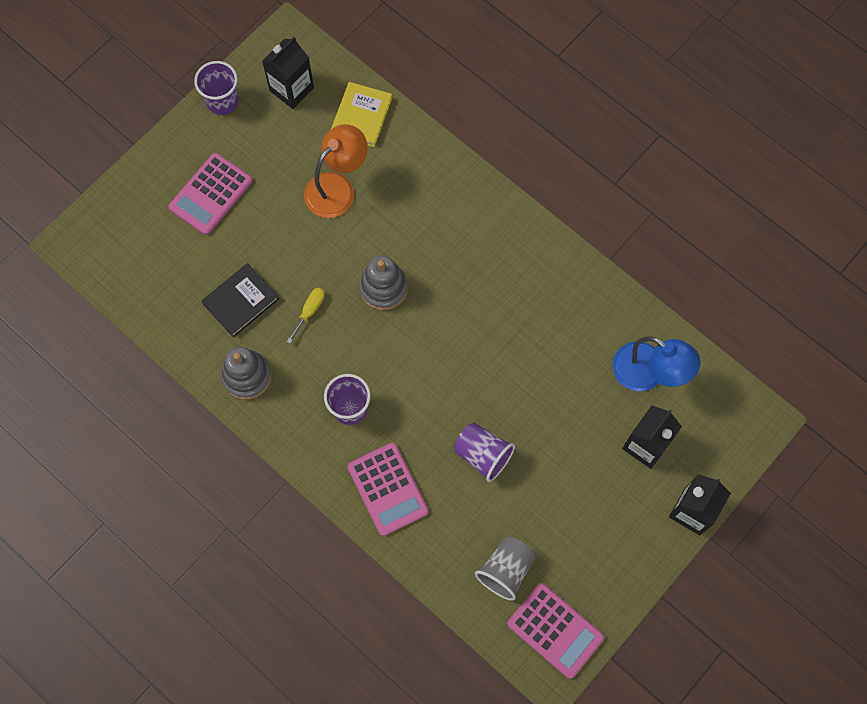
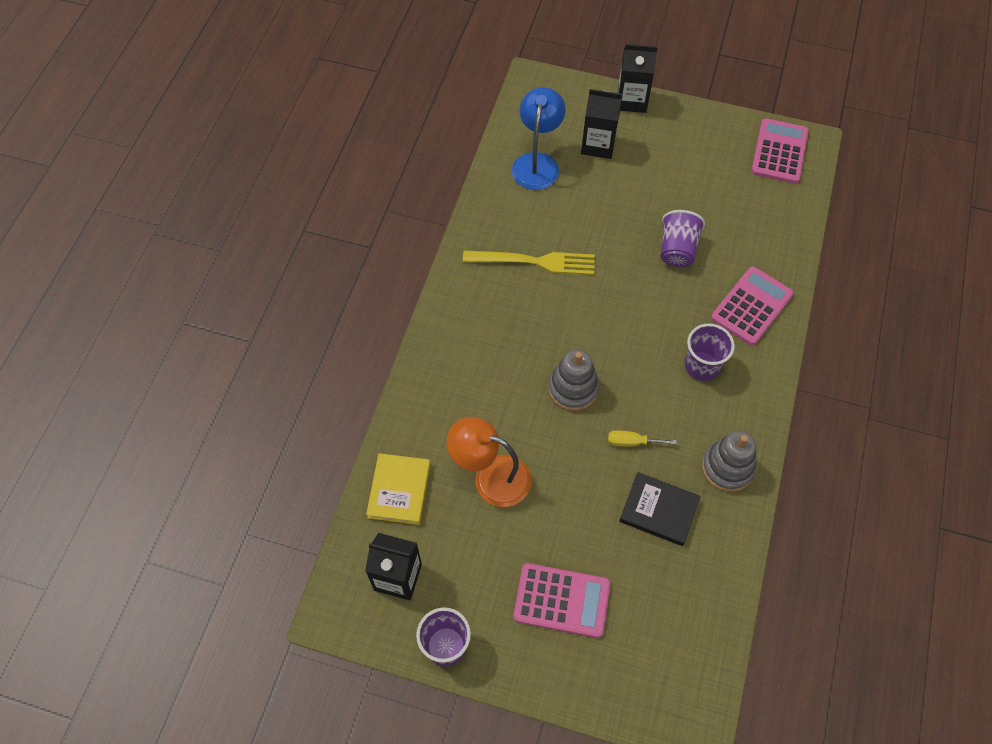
camera: 115 degrees left, 10 degrees down
yellow book [331,82,392,147] -> yellow book turned 75 degrees counterclockwise [366,453,430,525]
grey cup [475,537,535,601] -> none
none -> yellow fork [463,251,595,275]

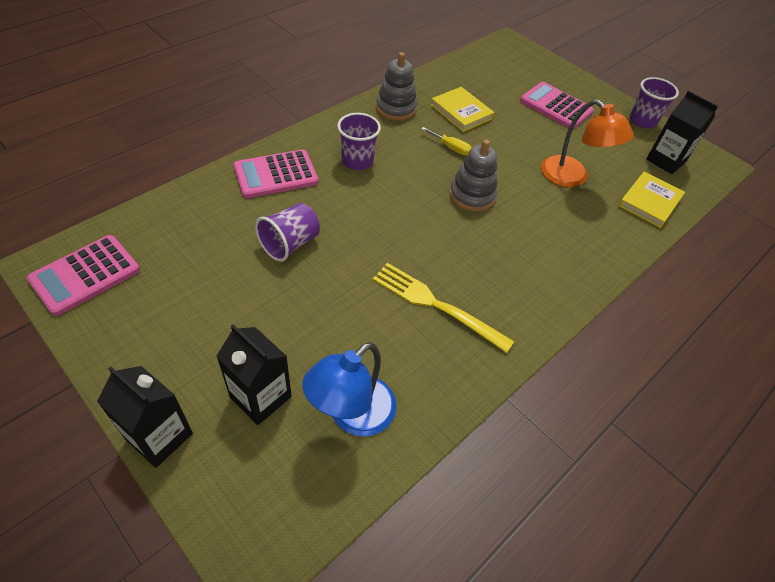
camera: 155 degrees left, 10 degrees down
black book [619,472,701,546] -> yellow book [431,87,495,132]

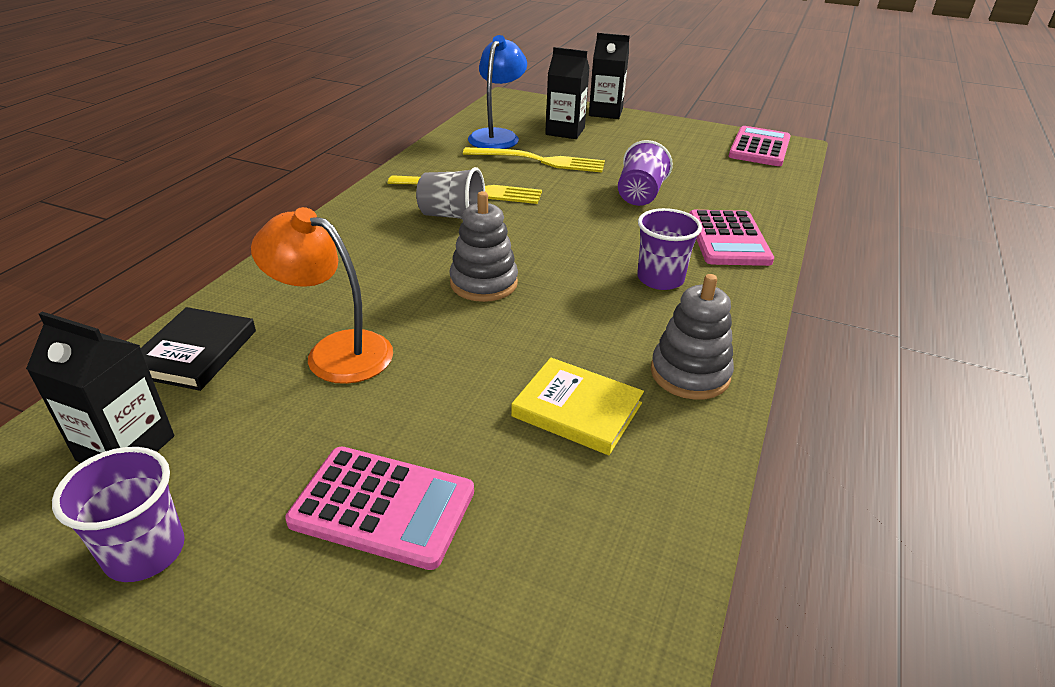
camera: 160 degrees right, 15 degrees down
pink calculator [233,149,318,198] -> pink calculator turned 135 degrees clockwise [689,210,774,266]
yellow screwdriver [421,127,472,155] -> none
yellow book [618,171,685,228] -> black book [141,307,256,391]
none -> grey cup [416,167,485,219]
none -> yellow fork [463,147,605,173]

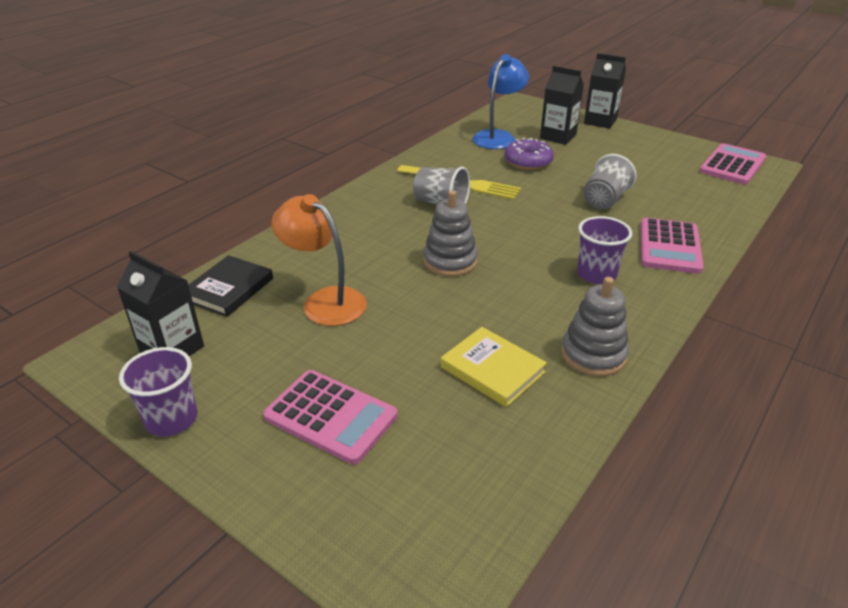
camera: 15 degrees right, 0 degrees up
yellow fork [463,147,605,173] -> purple donut [505,138,554,170]
purple cup [618,140,673,206] -> grey cup [583,154,637,209]

